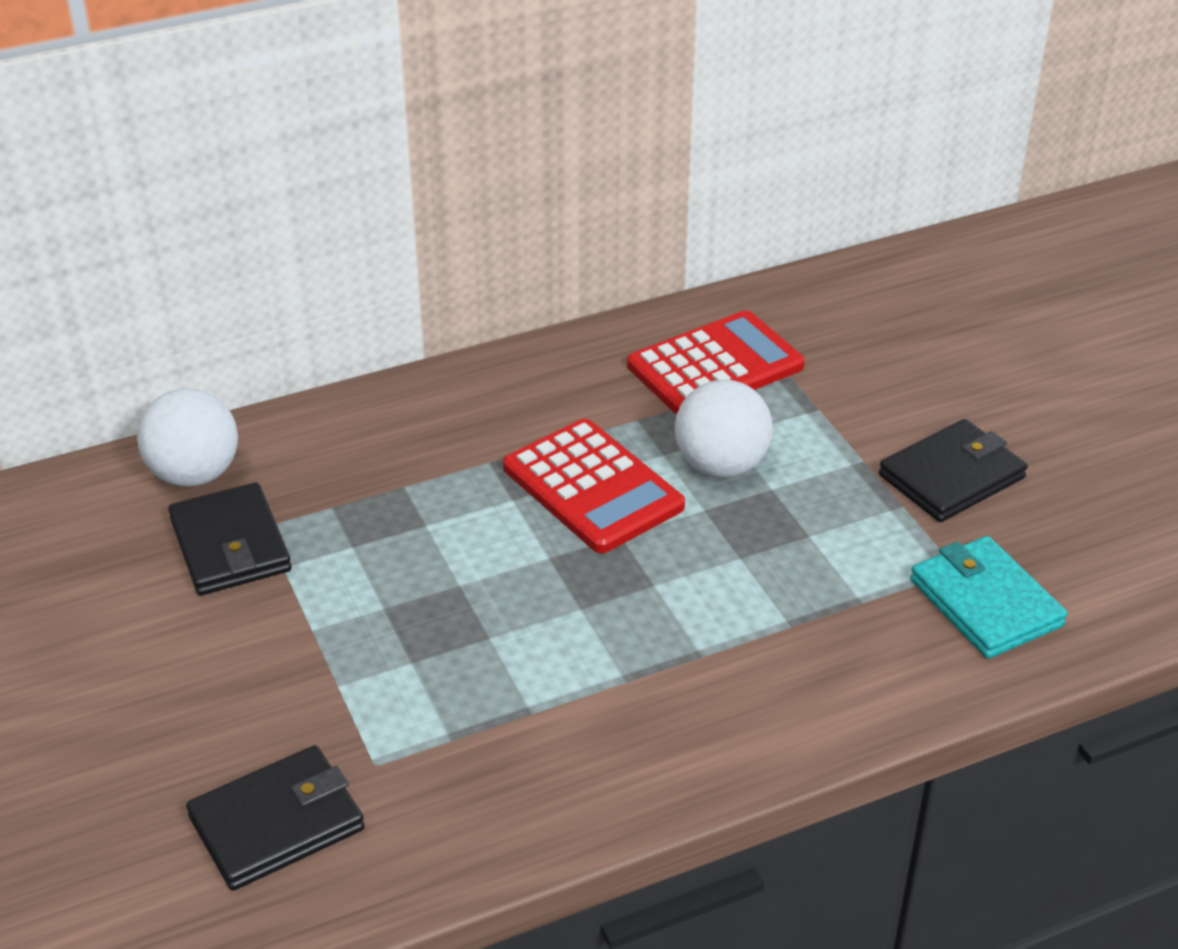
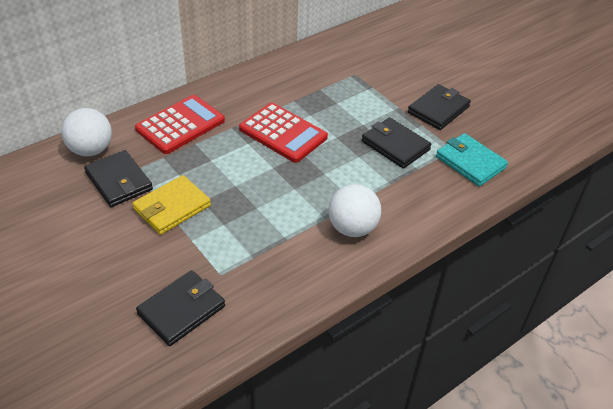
camera: 15 degrees left, 5 degrees up
red calculator [627,310,805,415] -> red calculator moved to [135,95,225,154]
white ball [675,380,773,478] -> white ball moved to [328,184,381,237]
none -> yellow wallet [132,175,211,235]
none -> black wallet [362,117,432,169]

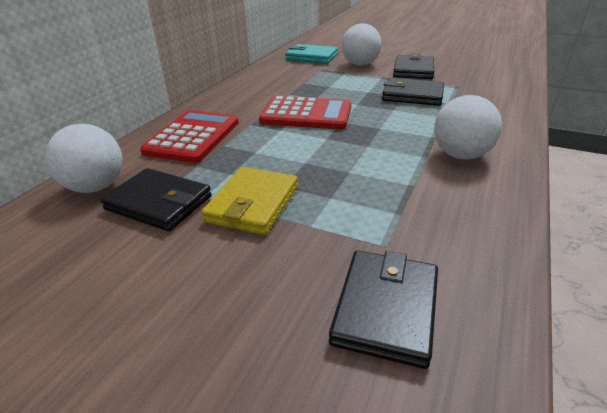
camera: 25 degrees left, 10 degrees down
turquoise wallet [436,133,508,187] -> turquoise wallet moved to [285,44,338,64]
none -> white ball [342,23,381,66]

